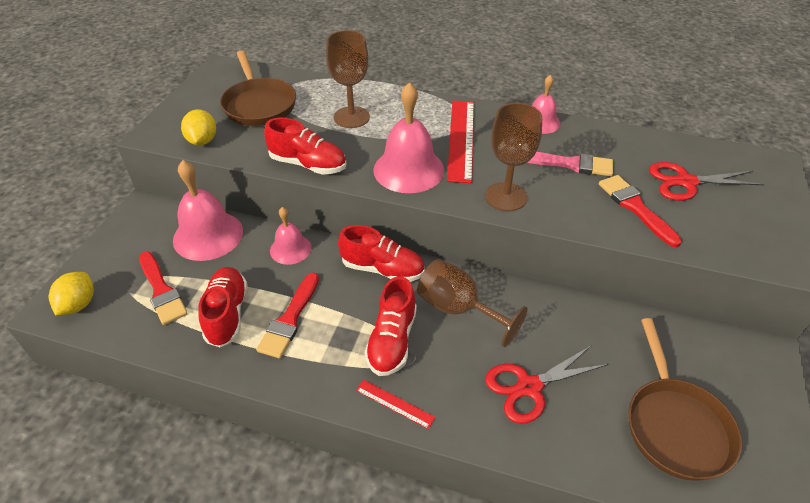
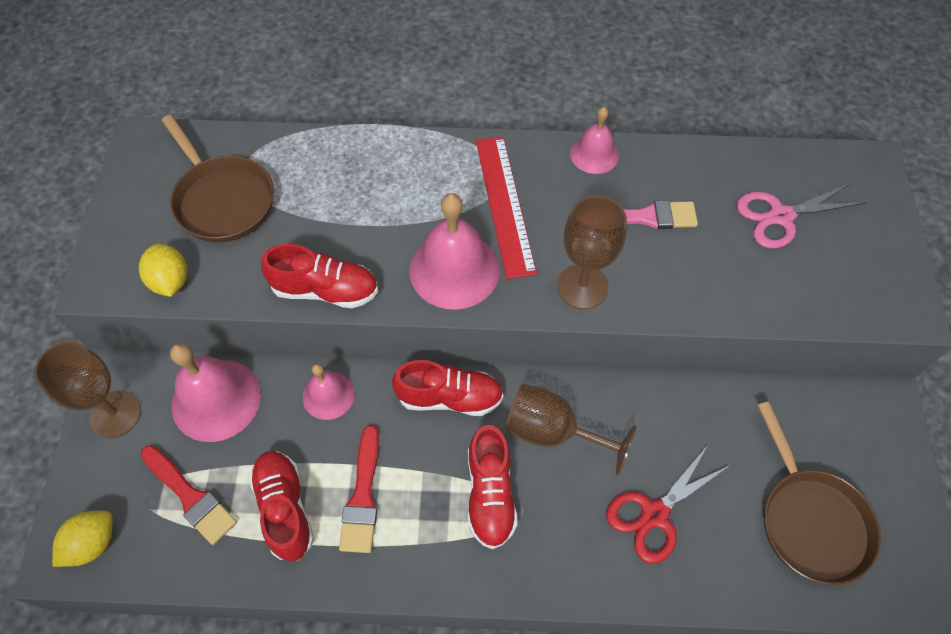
camera: 15 degrees left, 15 degrees up
yellow lemon [49,272,94,315] -> yellow lemon turned 45 degrees clockwise [52,511,113,567]
brown goblet [326,30,370,128] -> brown goblet moved to [34,342,141,438]
red ruler [356,380,436,429] -> none
red brush [599,175,682,247] -> none
red scissors [649,162,764,201] -> pink scissors [737,183,867,248]

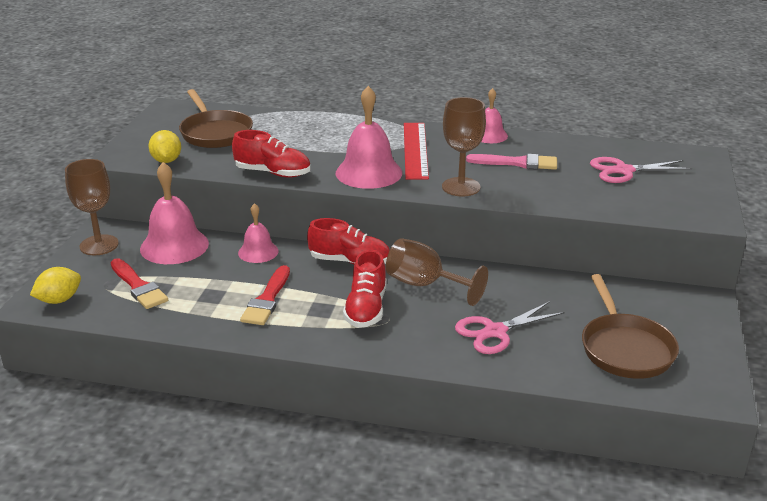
camera: 10 degrees right, 30 degrees down
red shoe [249,451,314,562] -> none
red scissors [606,445,729,563] -> pink scissors [455,301,565,354]

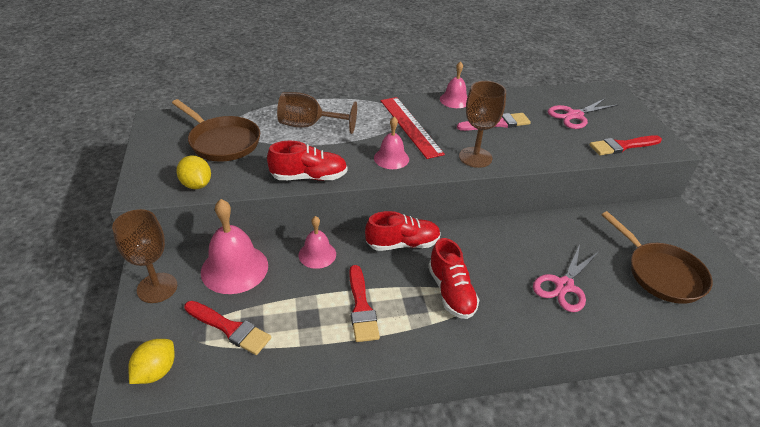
camera: 25 degrees left, 10 degrees up
pink bell [336,86,402,189] -> pink bell [374,116,409,169], size x0.59
brown goblet [386,238,488,306] -> brown goblet moved to [277,92,357,134]
none -> red brush [589,135,662,155]

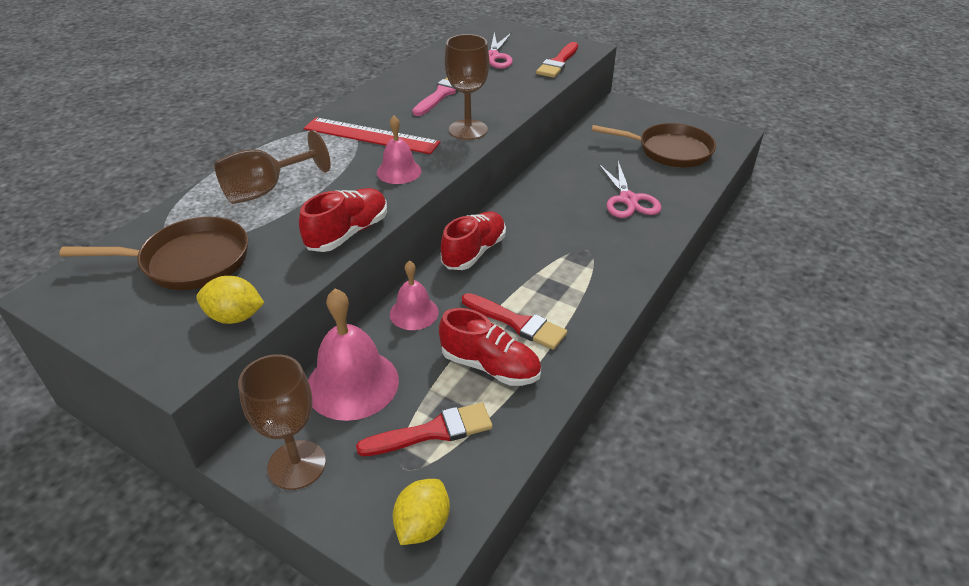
camera: 45 degrees left, 0 degrees up
yellow lemon [128,339,175,384] -> yellow lemon turned 45 degrees clockwise [393,479,450,545]
red shoe [428,238,479,319] -> red shoe moved to [439,308,541,386]
pink bell [440,61,467,108] -> none

